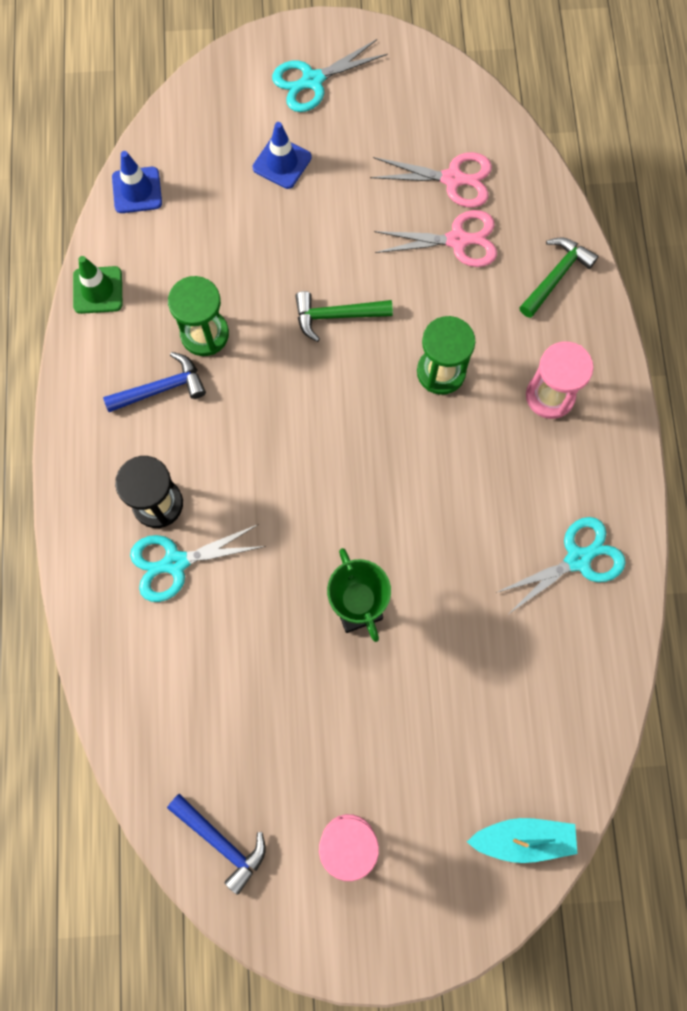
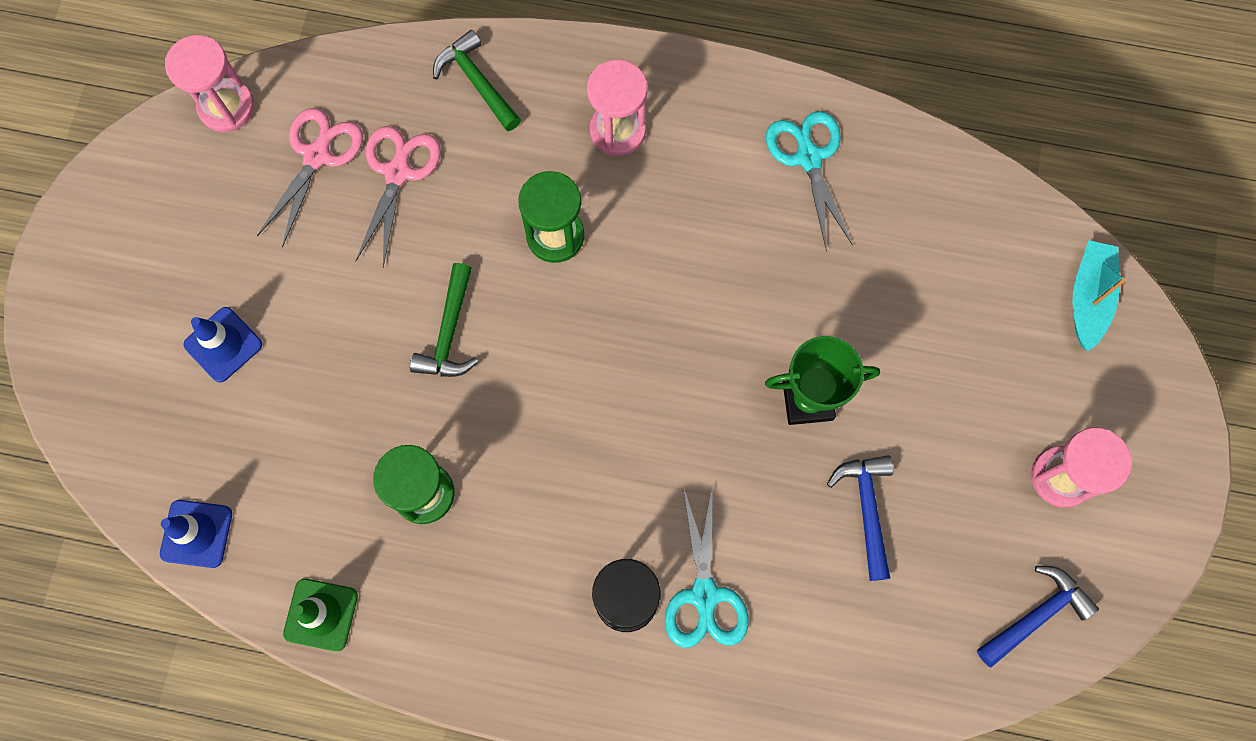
camera: 75 degrees left, 0 degrees up
blue hammer [103,352,206,412] -> blue hammer moved to [827,455,893,581]
turquoise scissors [272,39,388,112] -> none
none -> pink hourglass [165,35,254,132]

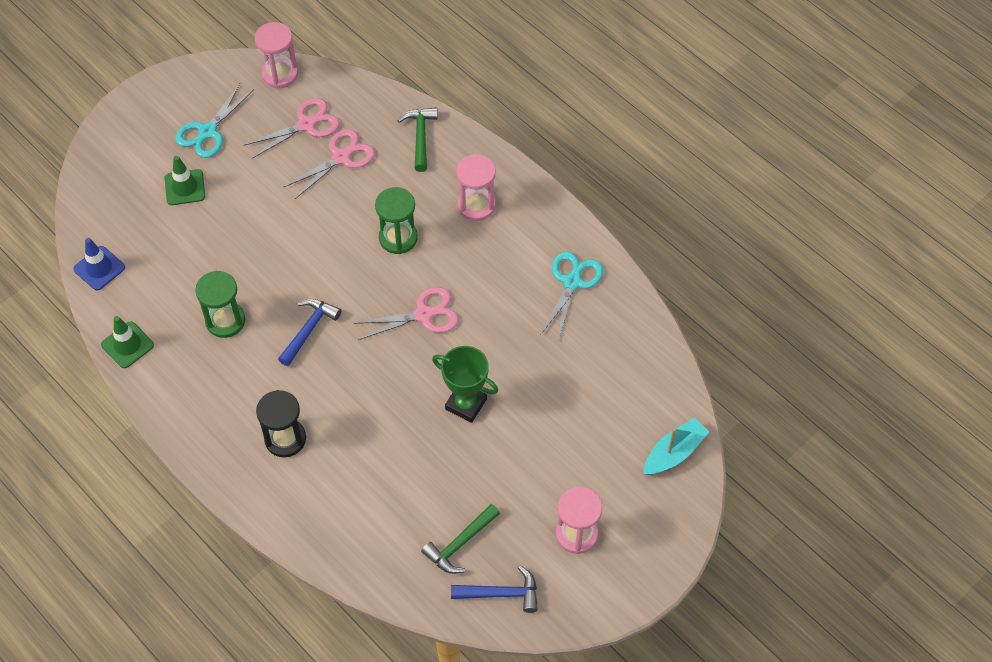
camera: 35 degrees right, 15 degrees down
blue traffic cone [184,307,262,382] -> green traffic cone [165,156,205,205]
green hammer [410,263,478,377] -> green hammer moved to [421,504,500,574]
turquoise scissors [665,484,749,648] -> turquoise scissors moved to [175,84,254,158]
blue hammer [827,455,893,581] -> blue hammer moved to [278,299,342,366]
none -> pink scissors [353,287,459,340]

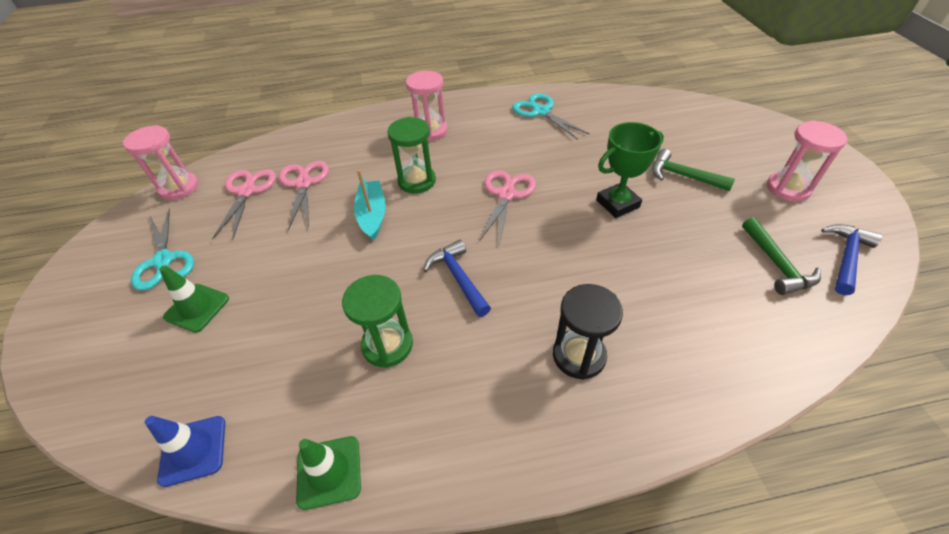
camera: 55 degrees left, 10 degrees down
green hammer [397,107,438,172] -> green hammer moved to [652,149,735,191]
turquoise boat [643,418,709,475] -> turquoise boat moved to [354,170,386,241]

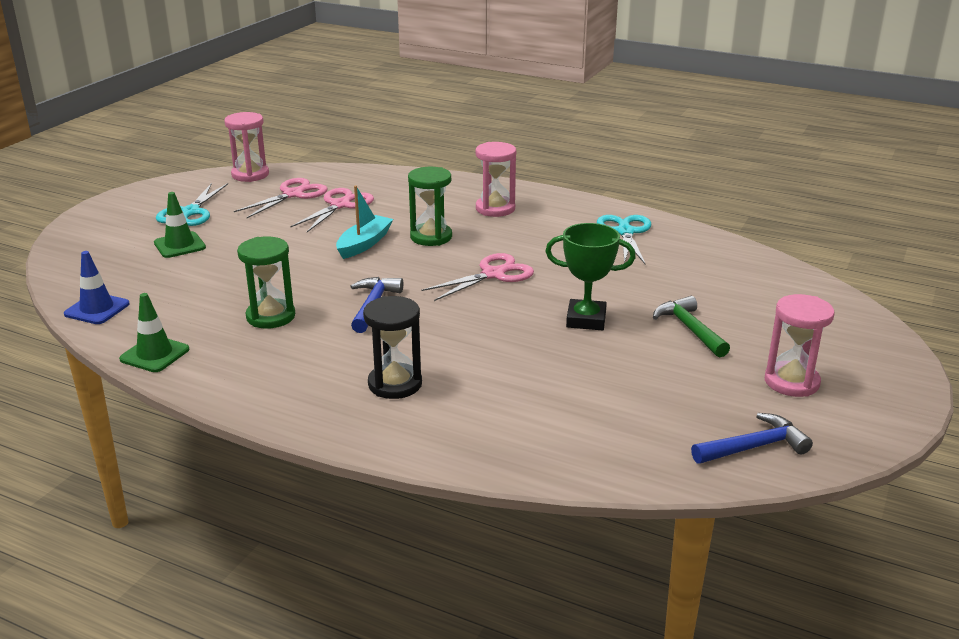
camera: 35 degrees right, 20 degrees down
green hammer [742,218,821,295] -> none

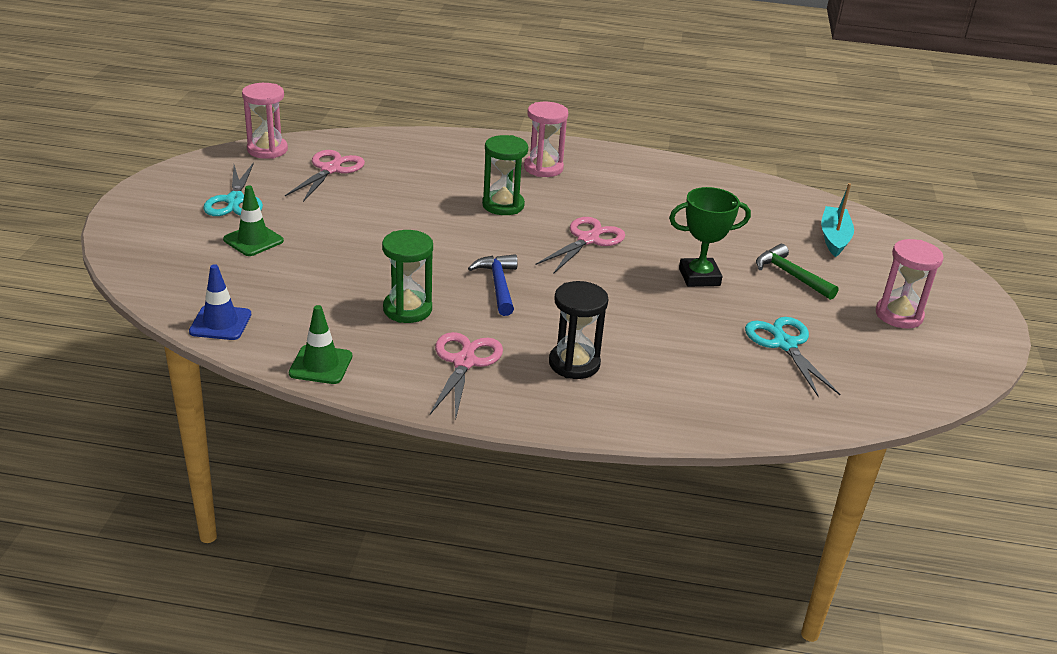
camera: 20 degrees left, 5 degrees up
pink scissors [290,188,374,232] -> pink scissors moved to [430,332,503,420]
turquoise boat [336,185,393,259] -> turquoise boat moved to [821,183,854,257]
turquoise scissors [597,215,651,264] -> turquoise scissors moved to [745,317,840,397]
blue hammer [691,413,813,464] -> none

